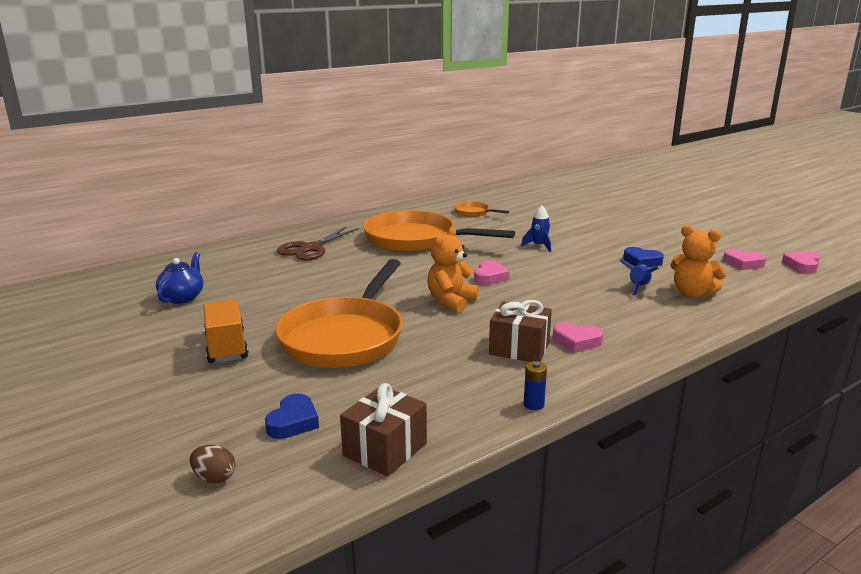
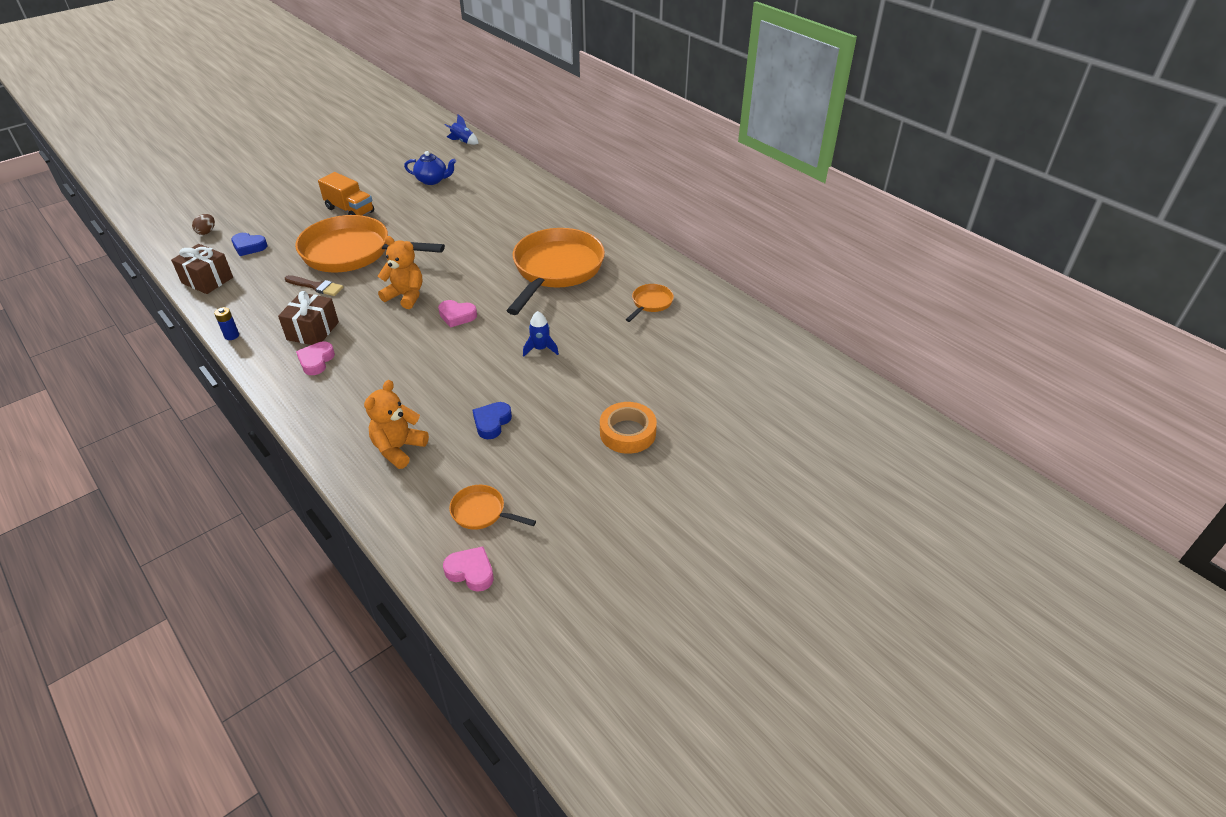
camera: 85 degrees right, 20 degrees up
orange truck [203,299,249,363] -> orange truck turned 60 degrees clockwise [318,172,374,216]
brown scissors [277,227,359,261] -> none
blue rocket [620,260,658,296] -> blue rocket moved to [444,114,479,145]
pink heart [723,249,767,270] -> orange pan [449,485,536,530]
none -> brown brush [285,275,343,296]
none -> orange tape [600,402,657,454]

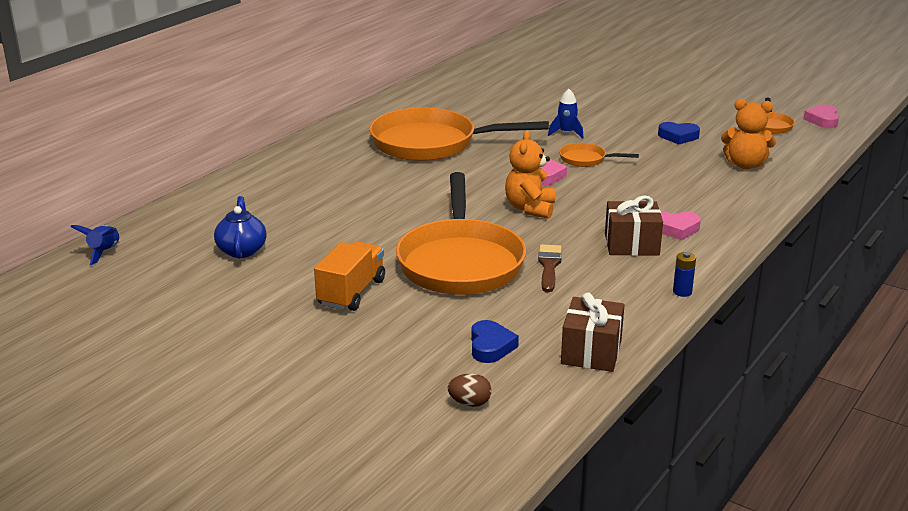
camera: 105 degrees left, 15 degrees down
orange tape [600,402,657,454] -> none
orange pan [626,284,674,322] -> orange pan moved to [559,143,639,167]

